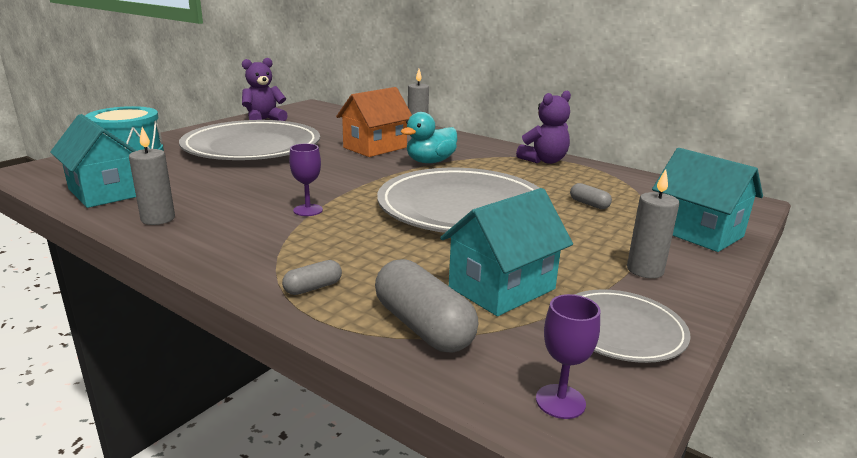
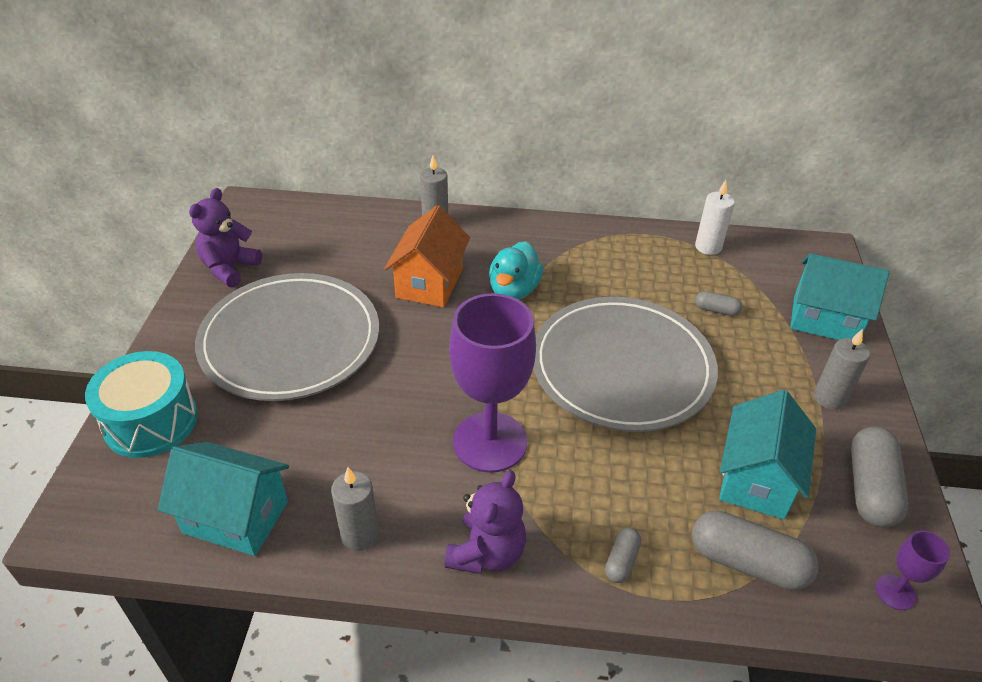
camera: 30 degrees left, 20 degrees up
purple goblet [289,144,323,216] -> purple goblet [449,293,536,473], size x2.26
purple teddy bear [516,90,571,164] -> purple teddy bear moved to [444,470,526,574]
grey plate [574,289,691,363] -> grey capsule [851,426,909,528]
none -> white candle [695,180,735,255]

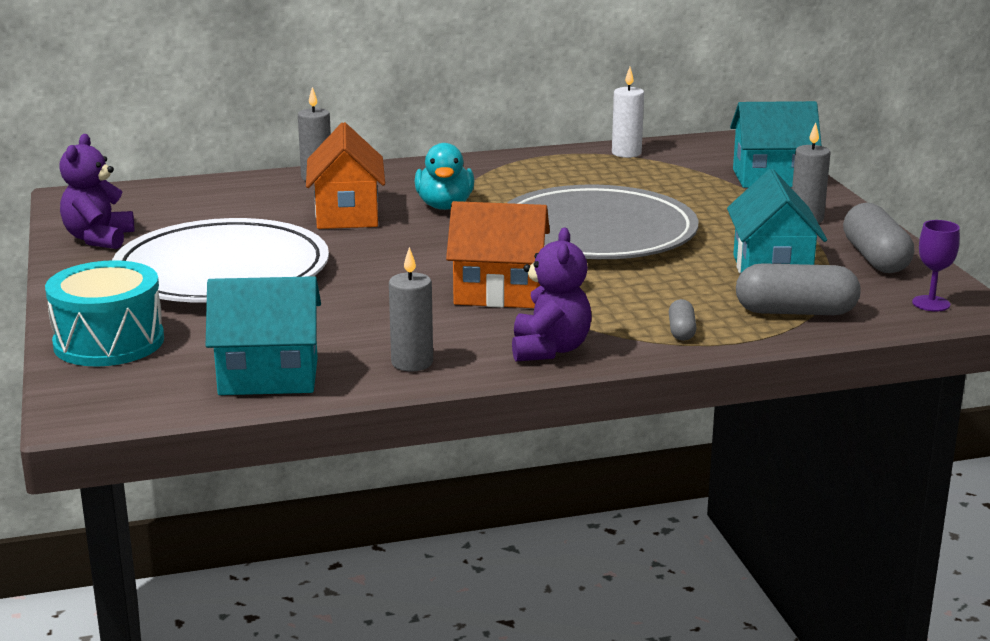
camera: 20 degrees left, 20 degrees down
grey plate [195,273,379,401] -> white plate [112,218,329,303]
purple goblet [449,293,536,473] -> orange house [446,201,550,308]
grey capsule [695,291,742,316] -> none

